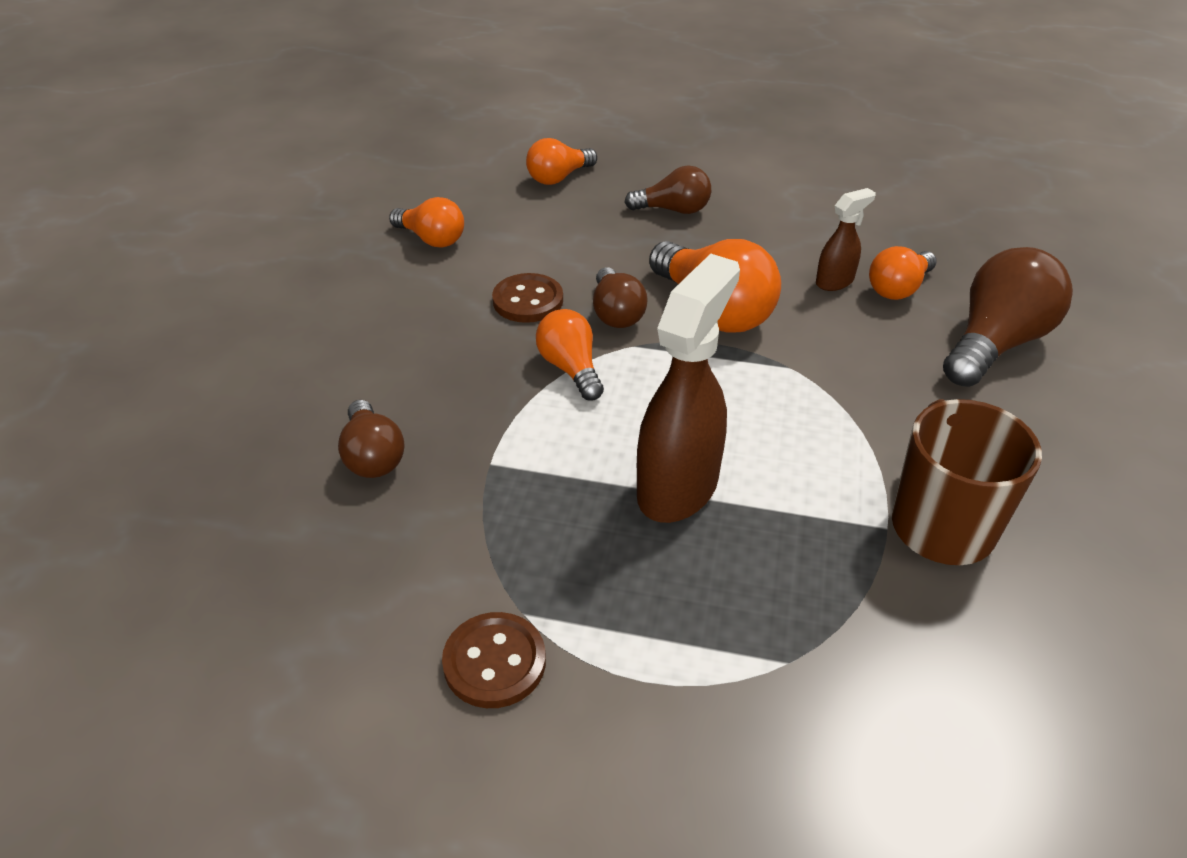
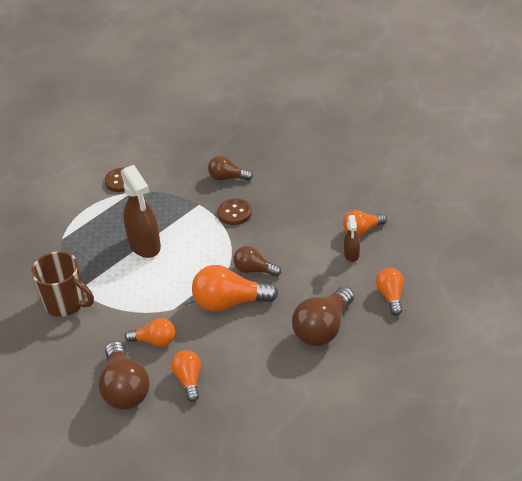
camera: 125 degrees right, 0 degrees up
brown button [492,273,563,323] -> brown button moved to [218,199,252,225]
orange light bulb [536,309,604,400] -> orange light bulb moved to [125,318,175,347]
brown light bulb [624,166,711,214] -> brown light bulb [292,286,354,346], size x1.68
brown spray bottle [816,188,876,291] -> brown spray bottle moved to [344,215,360,262]

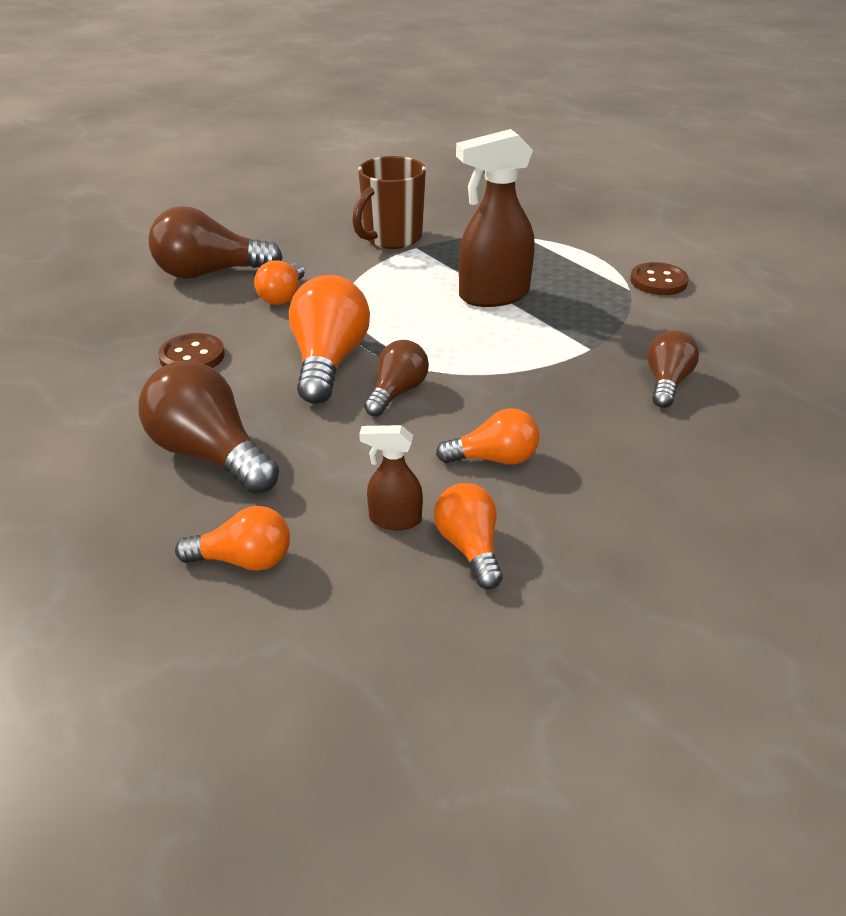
camera: 95 degrees right, 5 degrees down
orange light bulb [171,350,201,402] -> orange light bulb moved to [436,408,540,465]
brown button [218,199,252,225] -> brown button moved to [158,333,225,368]

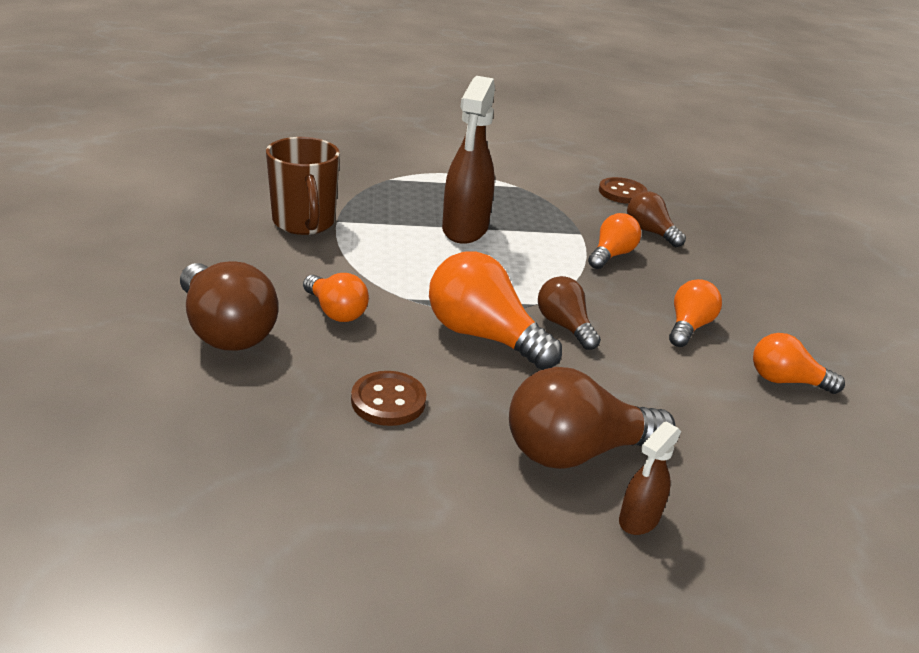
camera: 60 degrees left, 5 degrees down
brown light bulb [149,206,283,279] -> brown light bulb turned 60 degrees counterclockwise [180,261,279,351]
orange light bulb [175,506,290,571] -> orange light bulb moved to [588,213,641,269]
brown spray bottle [359,425,423,530] -> brown spray bottle moved to [619,422,681,535]
brown button [630,262,689,295] -> brown button moved to [599,177,647,204]

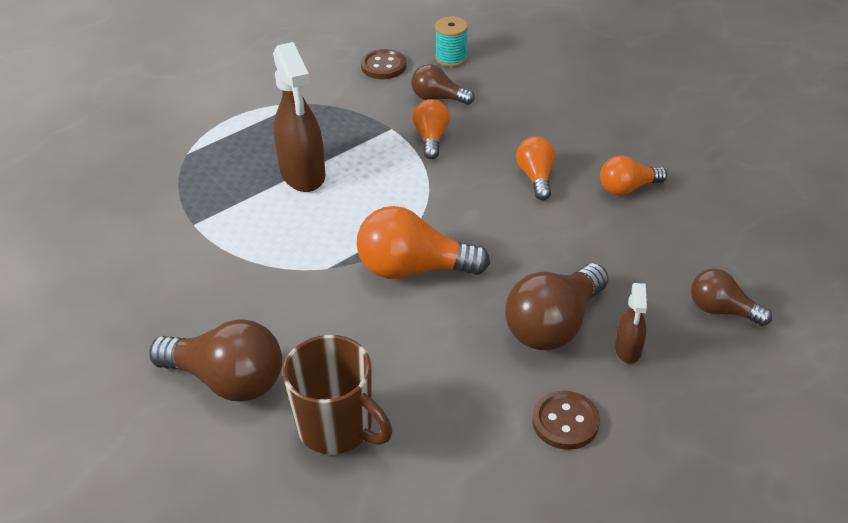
camera: 30 degrees left, 10 degrees up
brown mug [266,137,340,235] -> brown mug moved to [282,335,392,454]
orange light bulb [303,273,369,322] -> none
brown button [351,371,426,426] -> brown button moved to [532,390,600,450]
brown light bulb [538,276,601,350] -> brown light bulb moved to [691,269,772,326]
none -> turquoise spool [435,16,468,67]

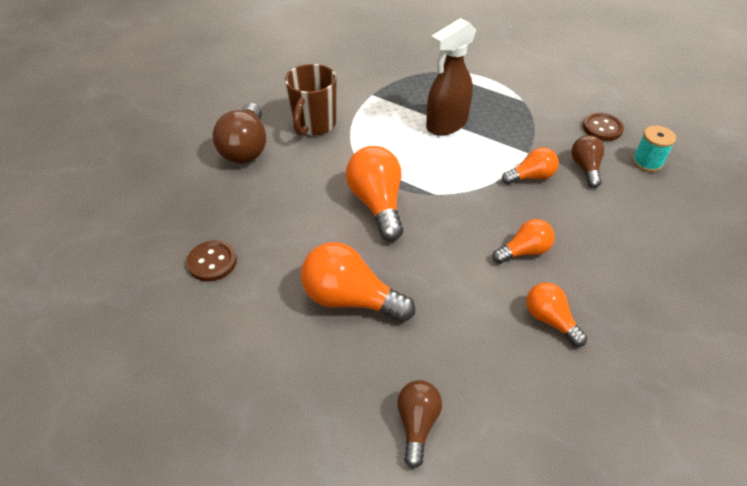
camera: 70 degrees right, 5 degrees up
brown mug [282,335,392,454] -> brown mug moved to [285,64,336,136]
brown light bulb [505,263,608,350] -> orange light bulb [301,242,415,322]
brown button [532,390,600,450] -> brown button moved to [187,240,237,281]
brown spray bottle [615,283,647,364] -> none

